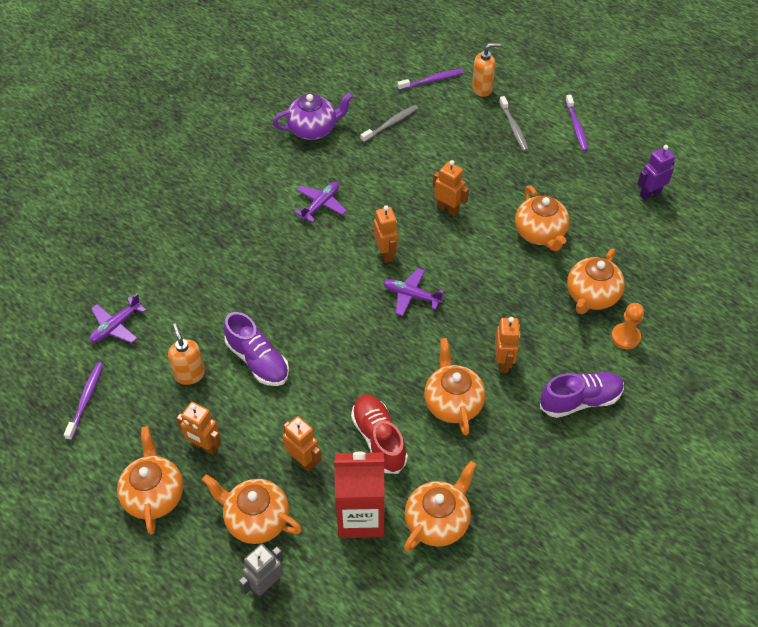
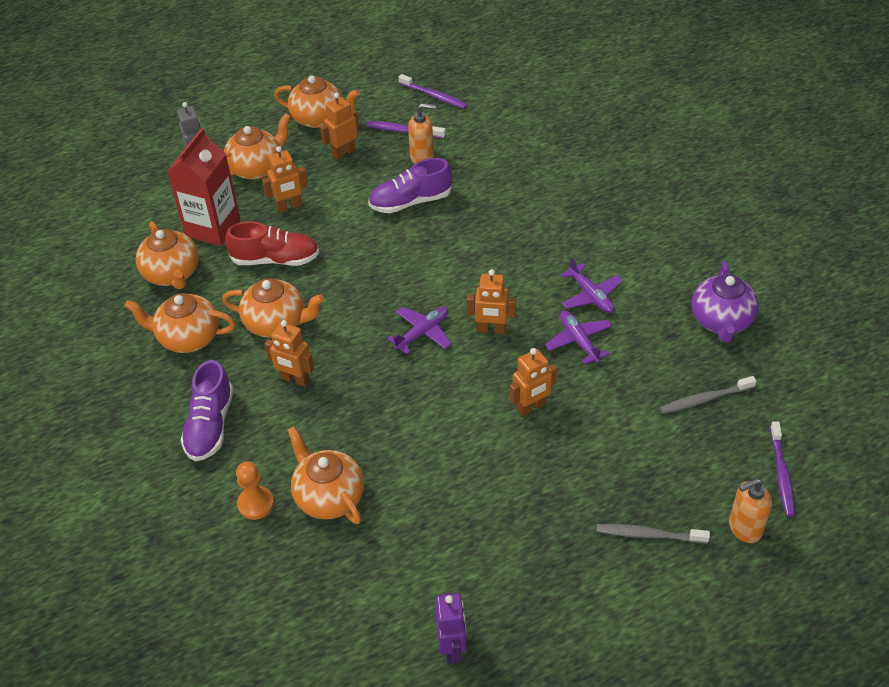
camera: 115 degrees right, 5 degrees down
purple plane [90,294,146,343] -> purple plane moved to [545,310,612,364]
grey toothbrush [361,105,418,142] -> grey toothbrush turned 90 degrees clockwise [660,376,756,414]
orange soap dispenser [472,43,501,97] -> orange soap dispenser turned 60 degrees clockwise [729,478,772,543]
orange teapot [515,185,570,251] -> orange teapot moved to [124,293,235,353]
purple toothbrush [565,95,588,151] -> purple toothbrush moved to [366,121,446,139]

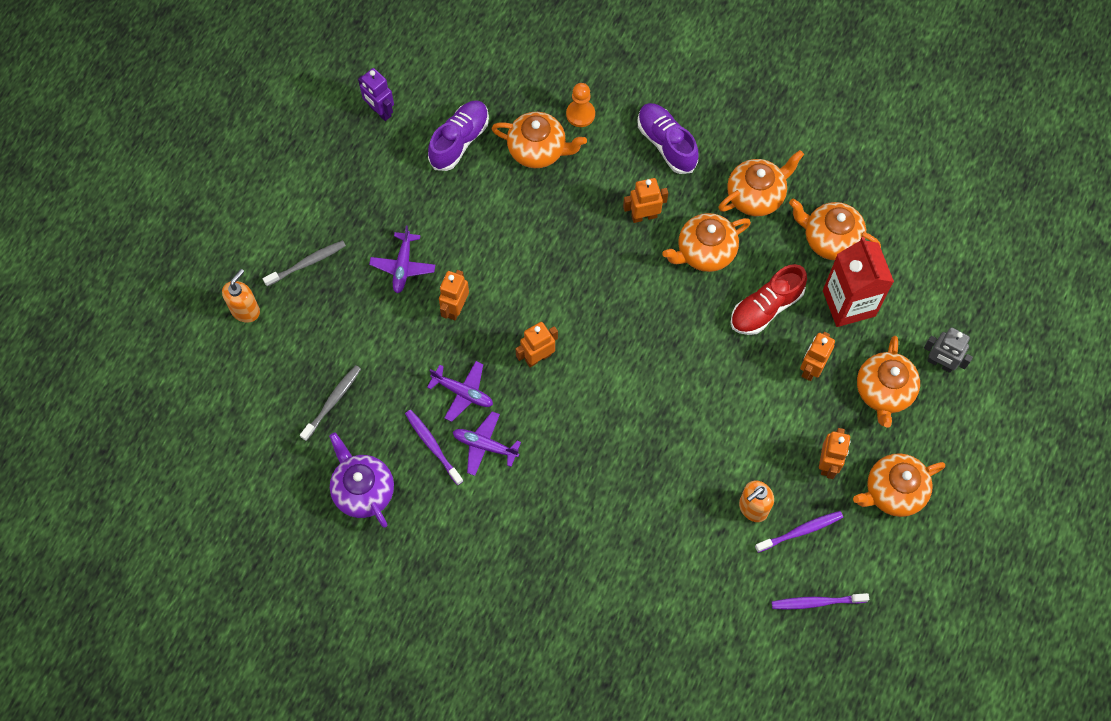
camera: 140 degrees right, 20 degrees up
purple shoe [368,158,452,213] -> purple shoe moved to [428,100,489,171]
purple plane [387,307,451,354] -> purple plane moved to [369,225,435,293]
purple toothbrush [770,421,795,517] -> purple toothbrush moved to [405,410,463,485]

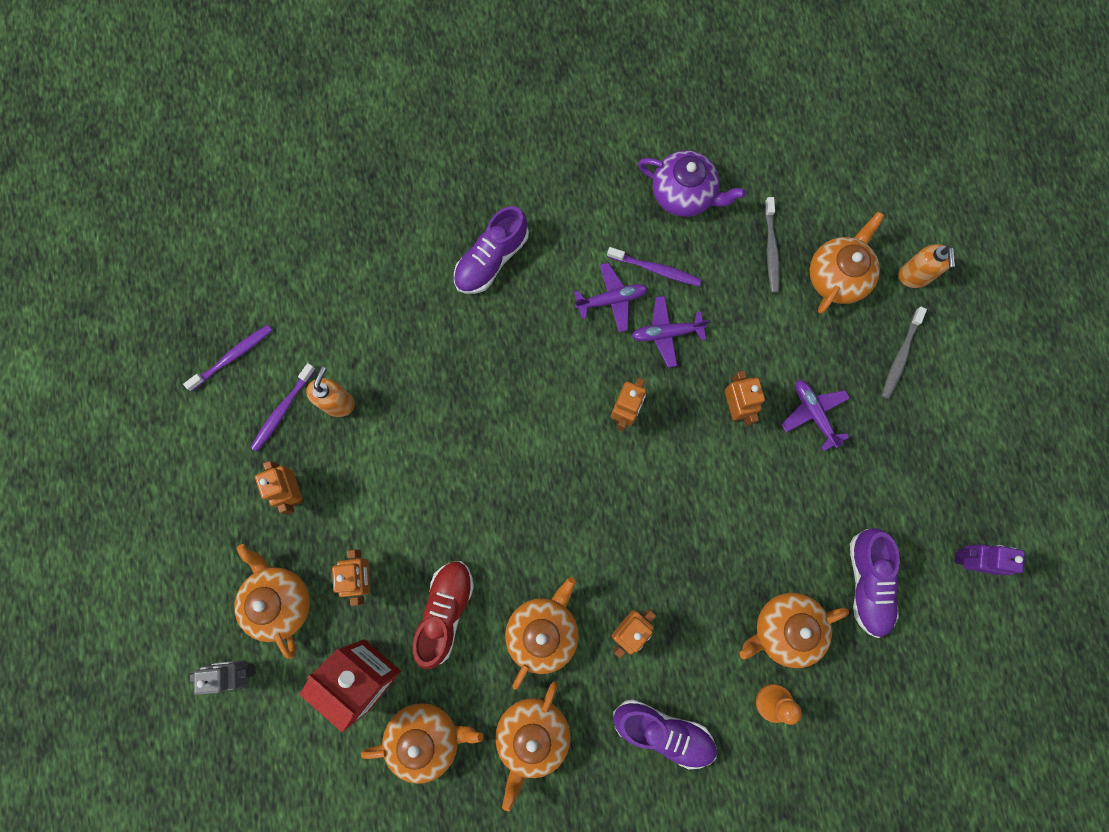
camera: 145 degrees right, 10 degrees up
orange teapot [853,453,945,517] -> orange teapot moved to [810,212,885,314]
none -> purple shoe [454,206,529,294]

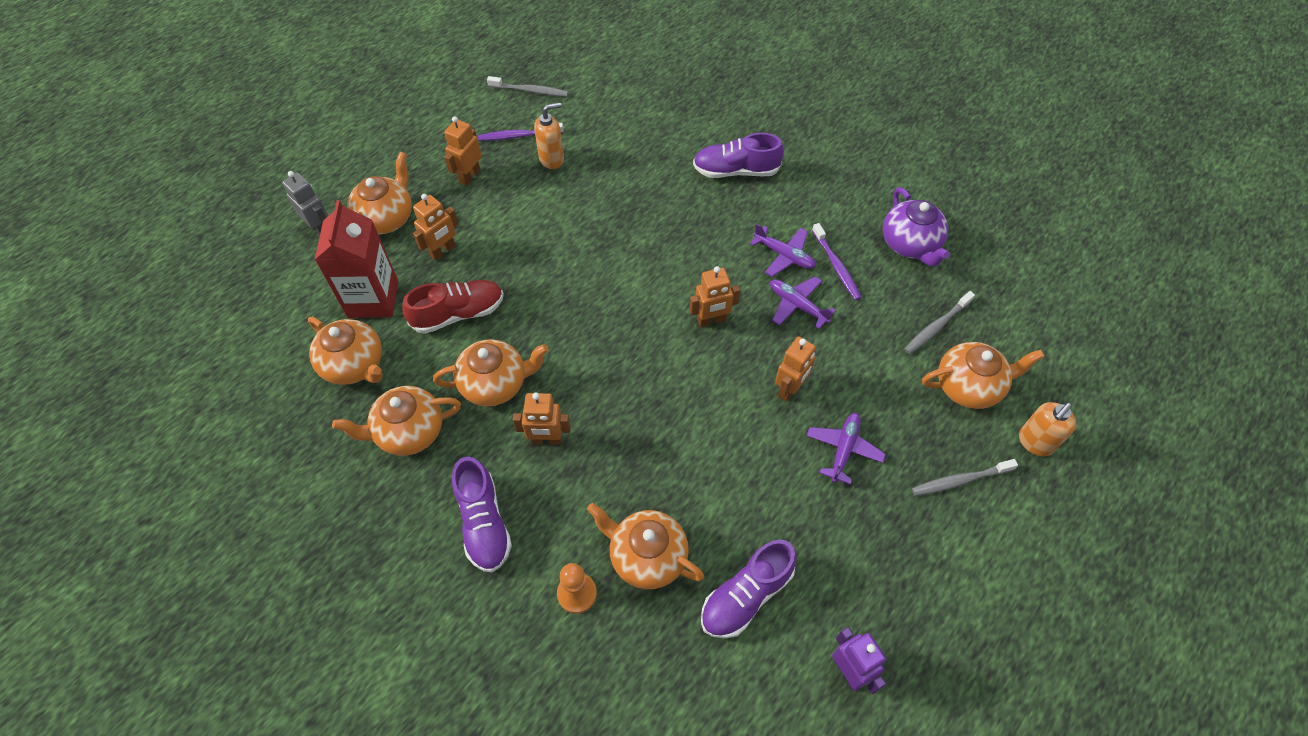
camera: 50 degrees right, 20 degrees down
purple toothbrush [183,325,273,391] -> grey toothbrush [487,76,568,97]

